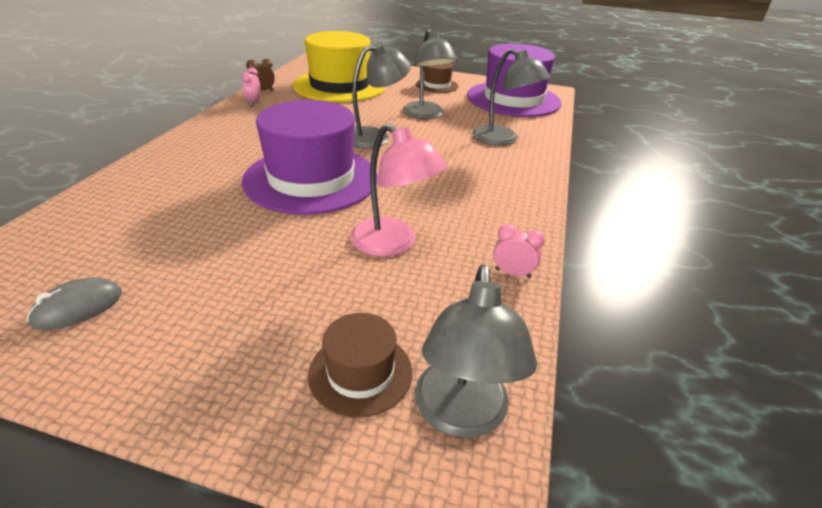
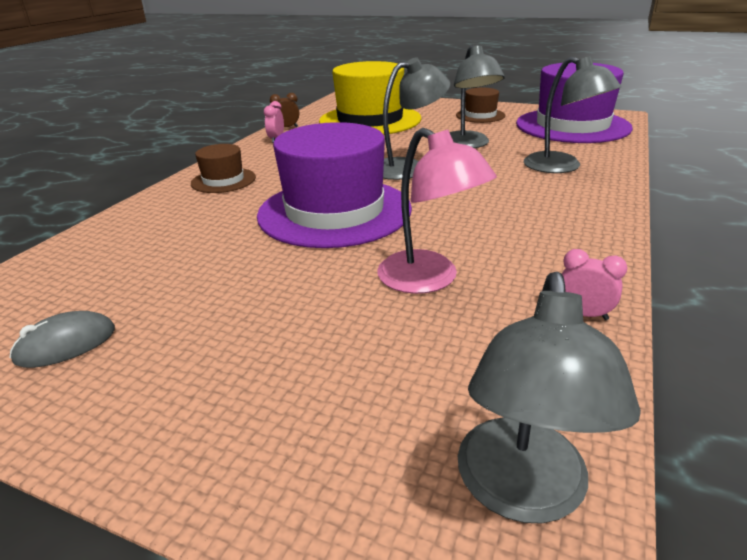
camera: 10 degrees right, 5 degrees down
brown hat [308,313,412,418] -> brown hat moved to [191,144,256,193]

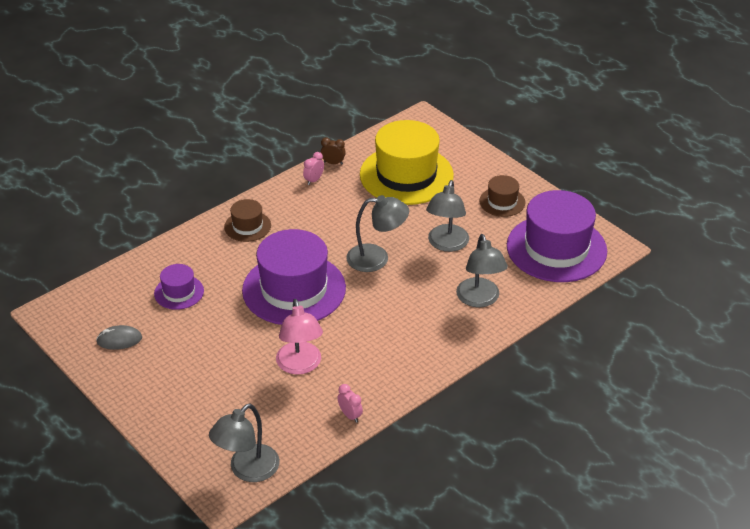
camera: 25 degrees right, 10 degrees up
none -> purple hat [154,264,204,310]

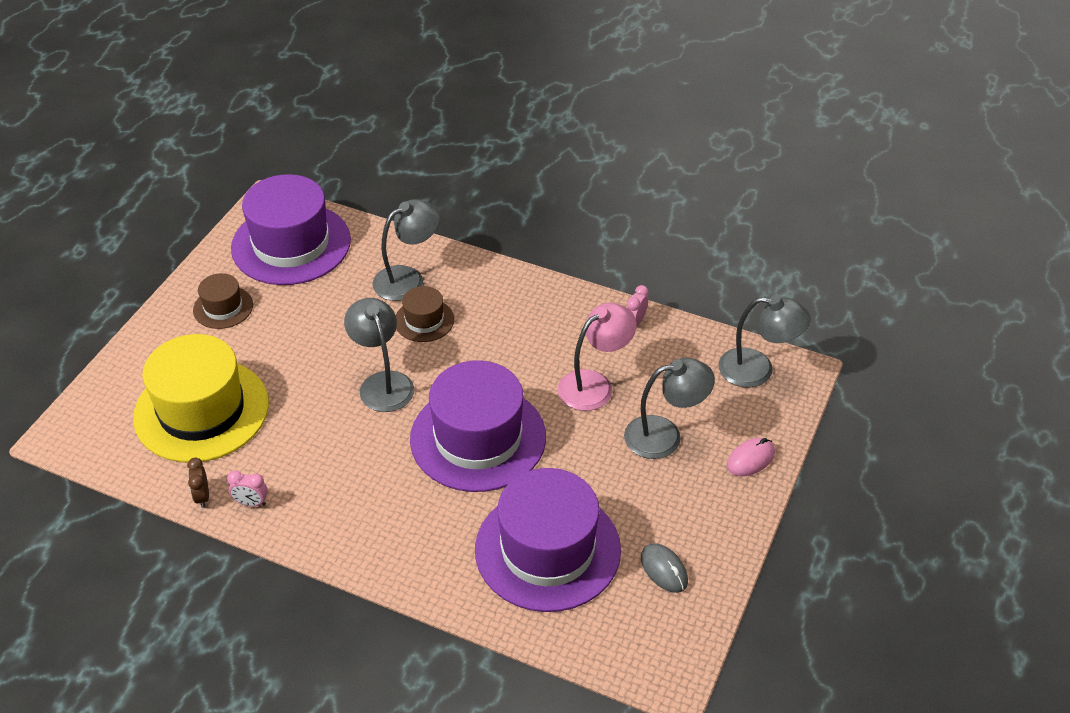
camera: 115 degrees left, 5 degrees up
purple hat [154,264,204,310] -> purple hat [475,468,621,612], size x2.09
brown hat [224,199,271,242] -> brown hat moved to [396,286,454,342]
grey lamp [426,180,469,252] -> grey lamp moved to [624,358,715,459]
none -> pink mouse [727,438,775,476]

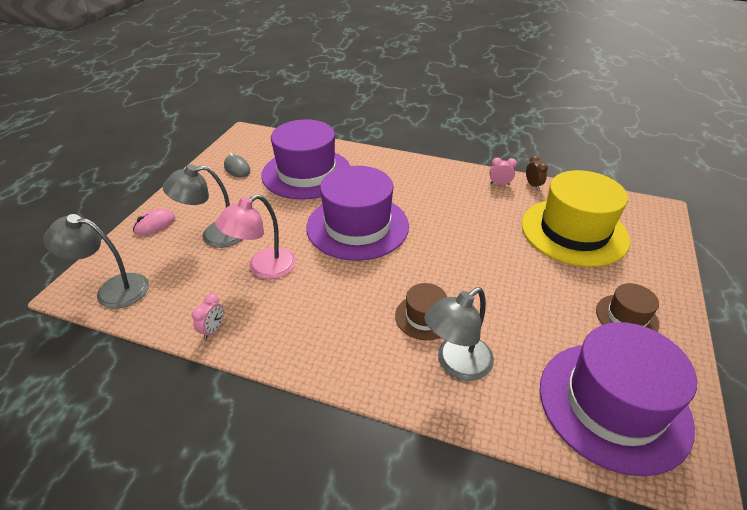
camera: 175 degrees right, 5 degrees down
grey lamp [344,298,414,412] -> none

